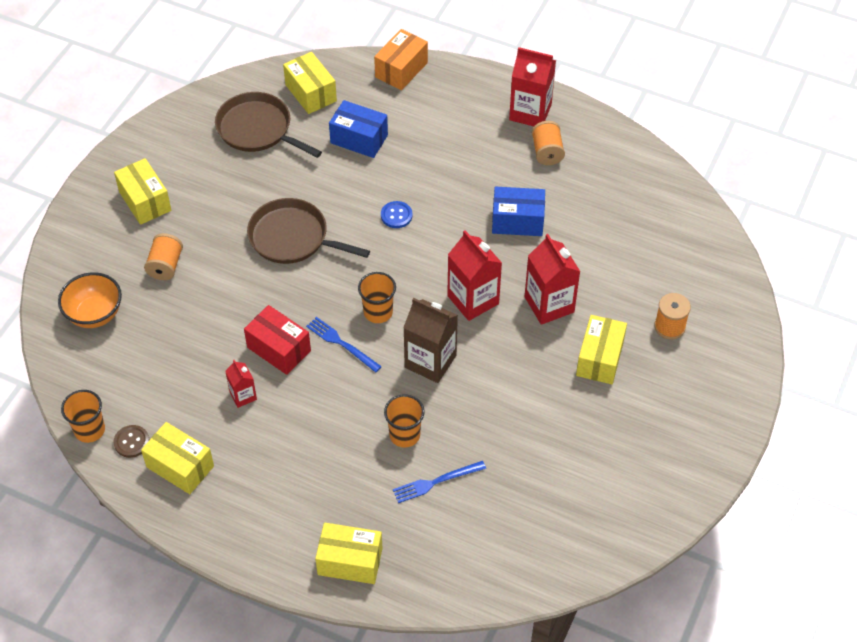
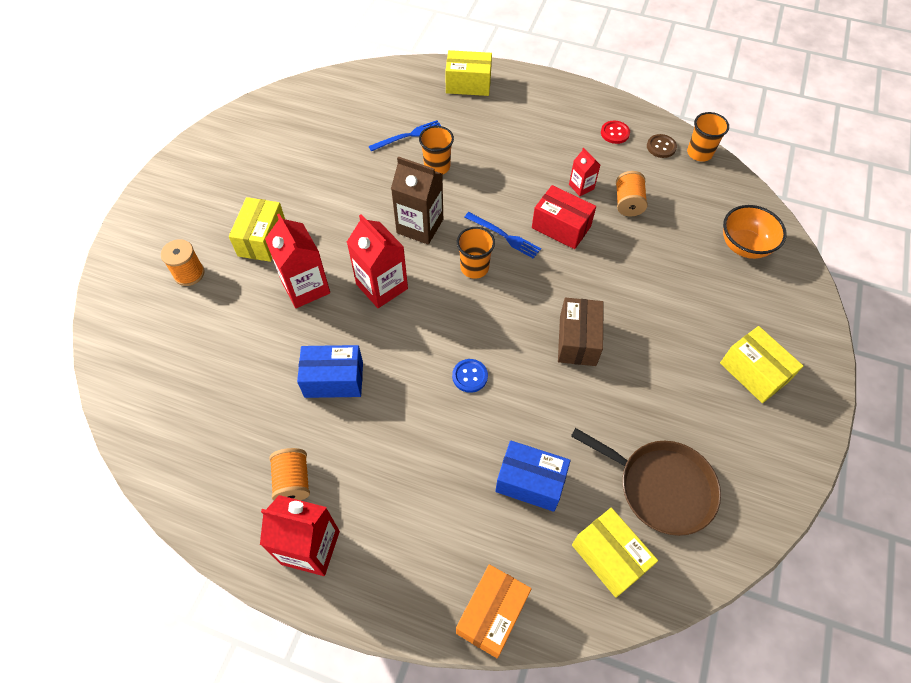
camera: 175 degrees right, 5 degrees up
yellow box [141,422,214,494] -> red button [601,121,630,144]
orange spool [144,233,183,280] -> orange spool moved to [616,171,647,216]
brown pan [247,198,370,264] -> brown box [558,298,604,366]

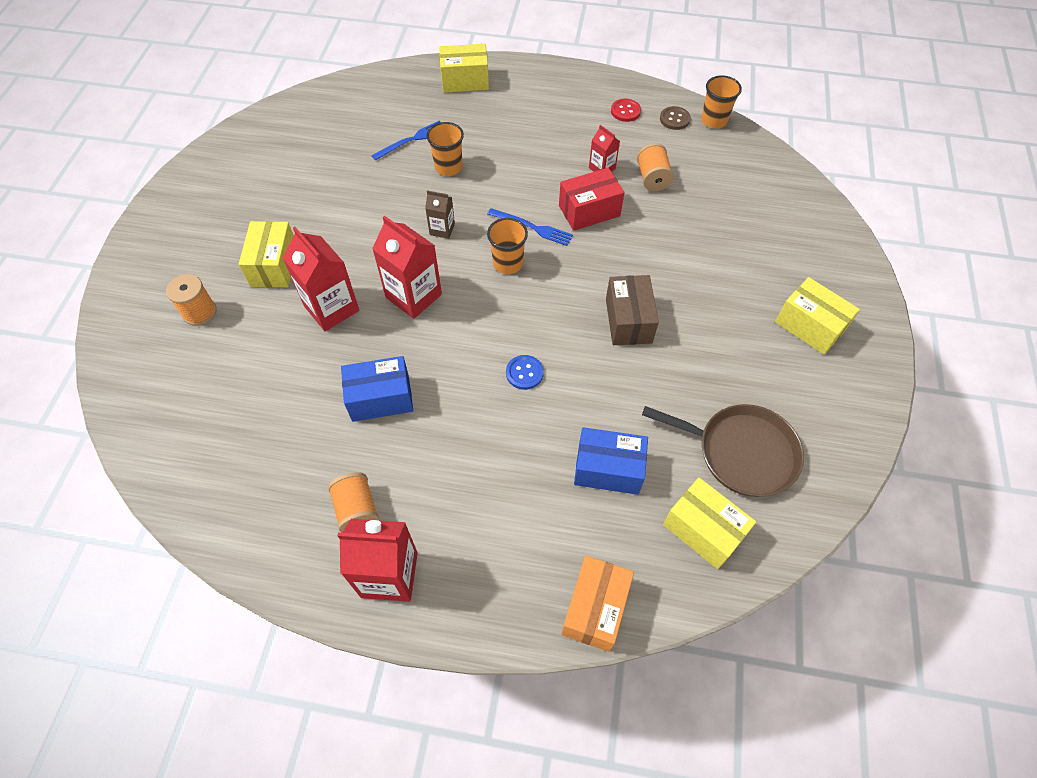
camera: 10 degrees left, 0 degrees up
brown carton [391,156,443,245] -> brown carton [425,190,455,239], size x0.54
red box [532,185,596,249] -> red box turned 45 degrees counterclockwise [559,168,624,231]
orange bowl [723,205,787,259] -> none

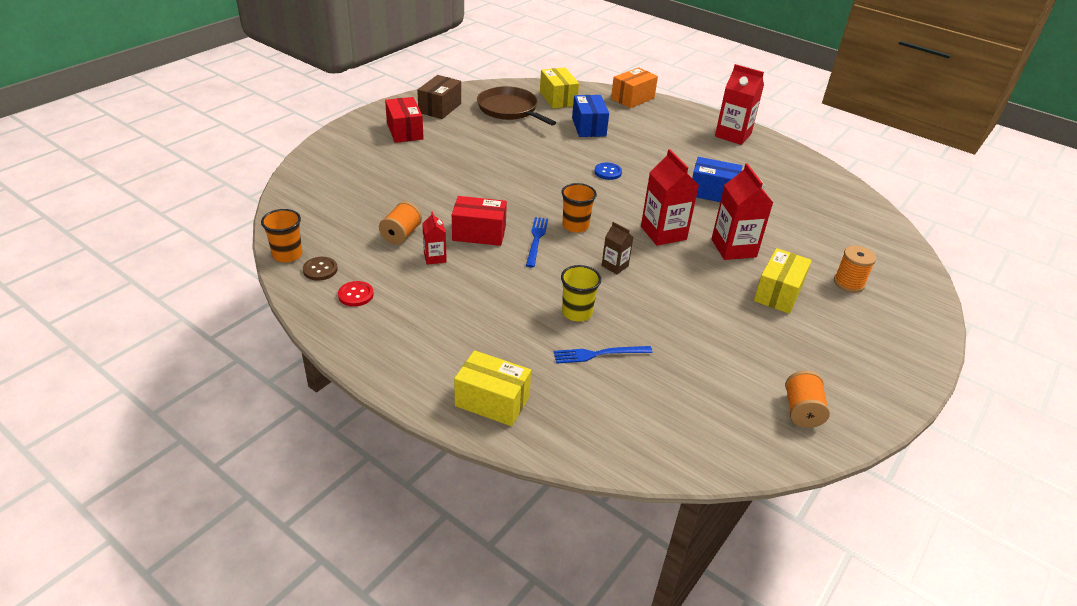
camera: 155 degrees left, 20 degrees down
orange spool [328,472,379,532] -> orange spool moved to [785,371,830,428]
orange cup [426,122,464,176] -> yellow cup [561,265,601,322]
blue fork [487,208,573,246] -> blue fork turned 45 degrees clockwise [526,217,548,268]
blue box [574,427,648,495] -> blue box turned 45 degrees clockwise [572,95,609,137]
brown box [606,275,659,345] -> brown box moved to [417,75,461,119]
yellow box [775,277,860,354] -> red box [385,97,424,143]

